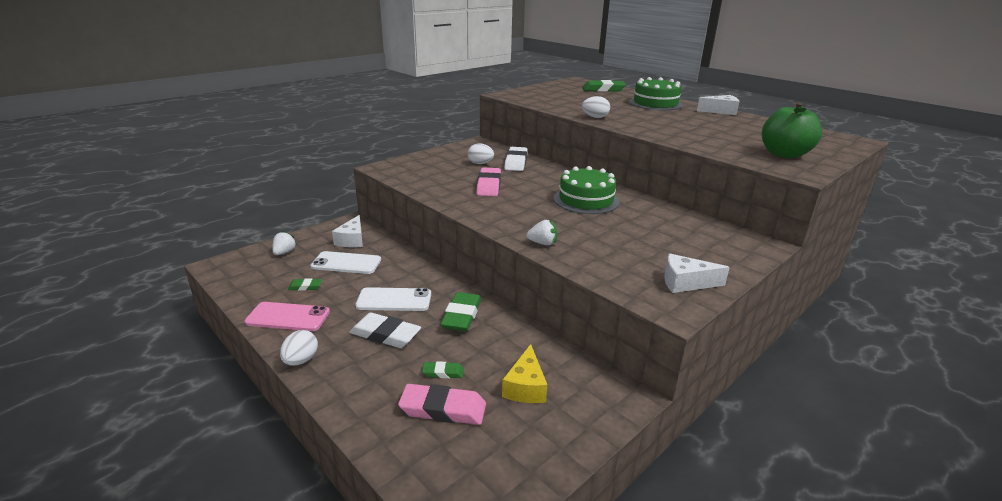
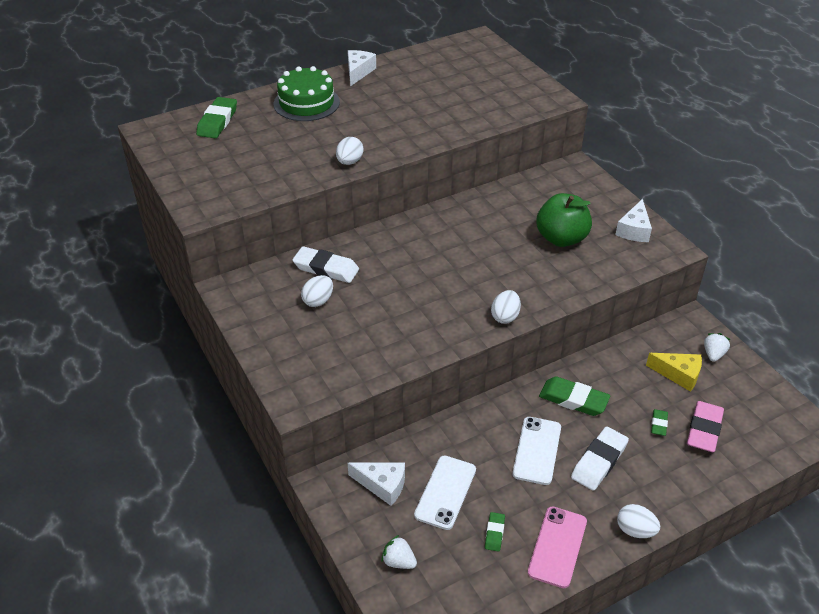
camera: 75 degrees left, 15 degrees up
pink eraser [476,168,501,196] -> none
white strawberry [527,219,557,245] -> white strawberry moved to [704,333,731,362]
green cake [554,166,619,214] -> none
green apple [762,102,822,158] -> green apple moved to [536,193,592,247]
none -> white egg [491,290,521,324]

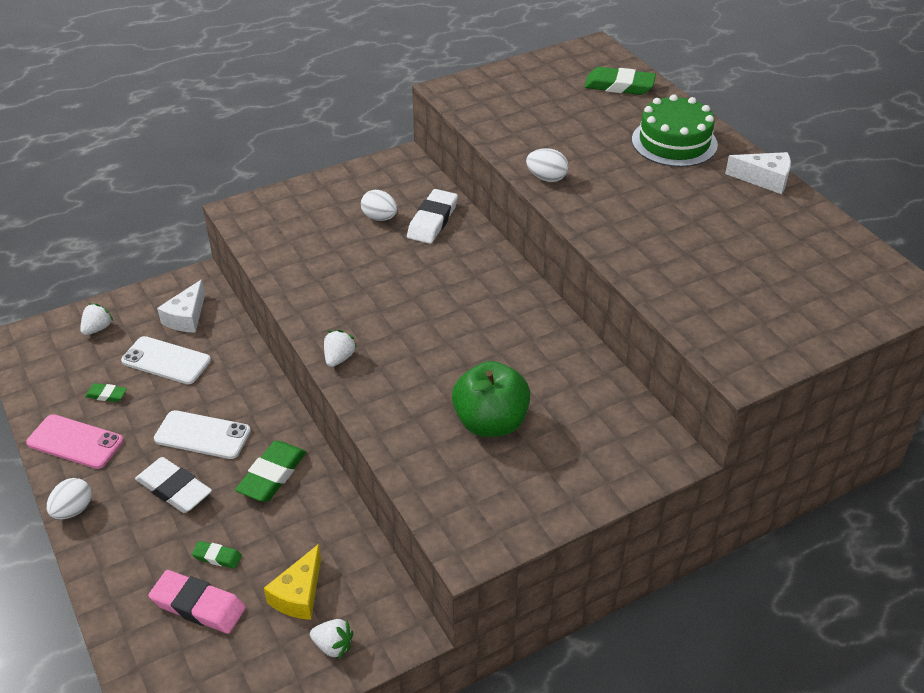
camera: 90 degrees right, 0 degrees up
white egg [491,290,521,324] -> white strawberry [324,330,357,367]
white cheese [615,199,652,242] -> none

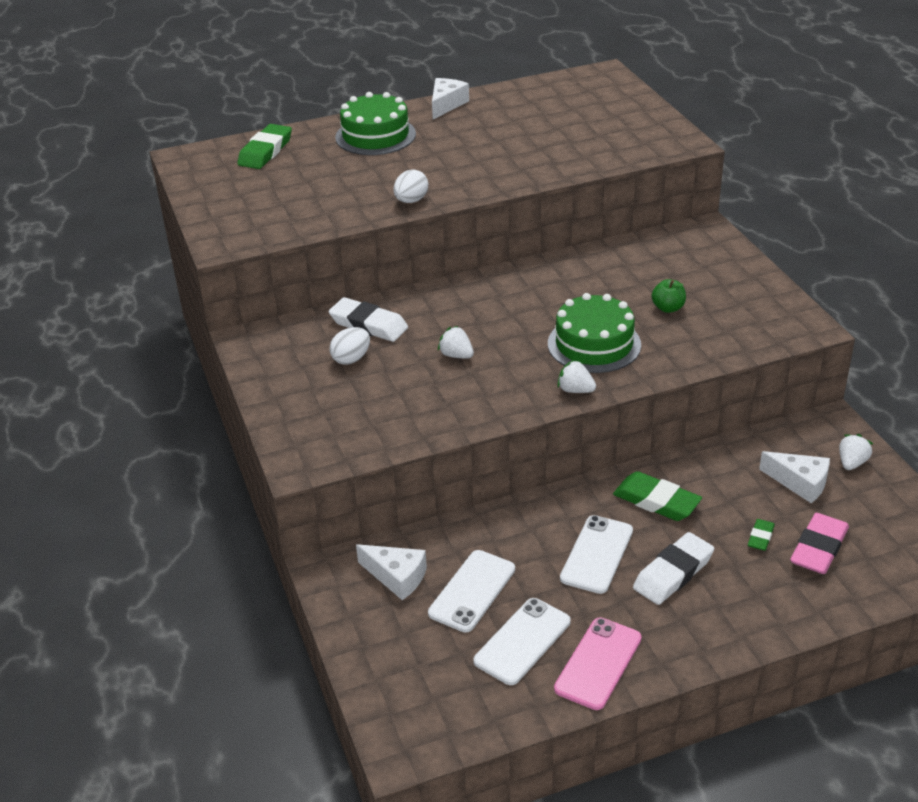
camera: 80 degrees left, 5 degrees down
white egg [47,478,92,519] -> none
white strawberry [80,304,113,335] -> white strawberry moved to [438,326,474,359]
green eraser [85,383,127,402] -> white phone [474,598,570,685]
yellow cheese [264,544,321,620] -> white cheese [759,451,830,503]
green apple [452,361,530,437] -> green apple [652,279,686,313], size x0.50
none -> green cake [548,293,641,373]

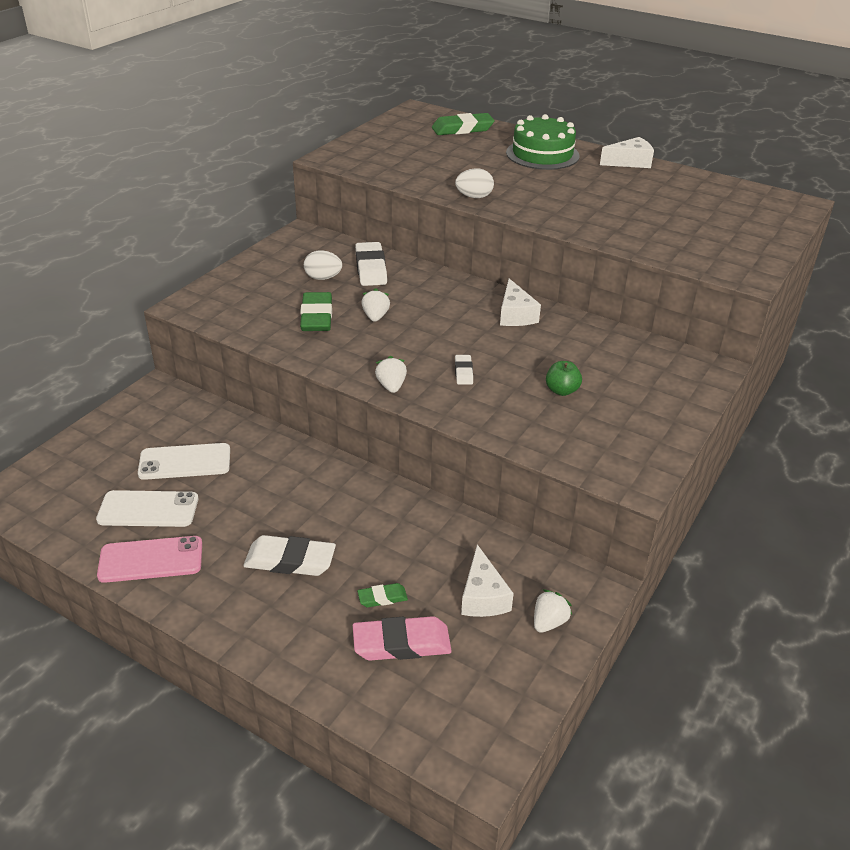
camera: 50 degrees right, 0 degrees up
white cheese [356,544,427,600] -> white cheese moved to [500,278,541,326]
green cake [548,293,641,373] -> white eraser [455,355,473,385]
white phone [560,515,633,594] -> none
green eraser [613,471,702,521] -> green eraser moved to [300,292,332,331]
white strawberry [839,434,873,470] -> white strawberry turned 45 degrees counterclockwise [534,589,572,633]

